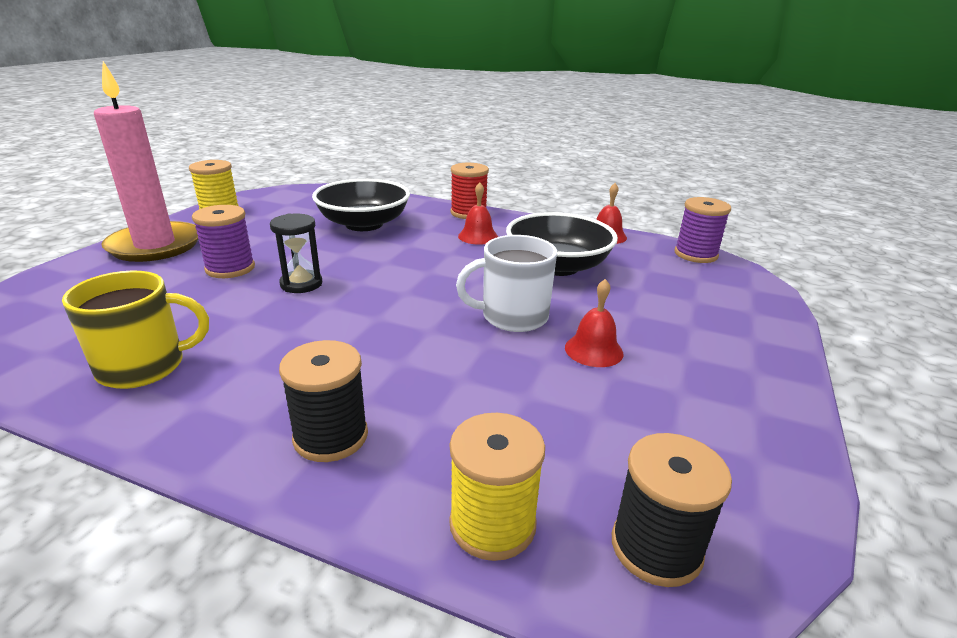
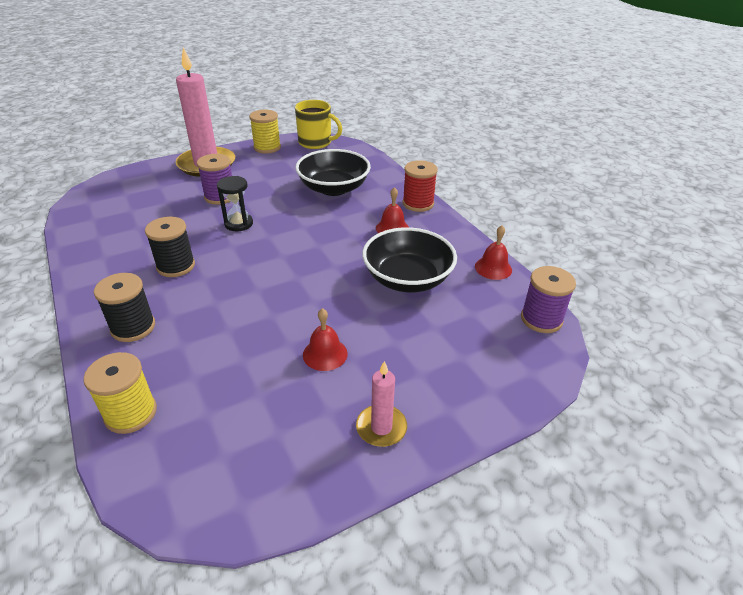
camera: 40 degrees right, 10 degrees up
yellow mug [62,271,209,389] -> yellow mug moved to [295,100,342,149]
white mug [456,235,557,332] -> none
black spool [612,433,732,587] -> black spool moved to [145,217,195,277]
none -> pink candle [356,361,407,447]

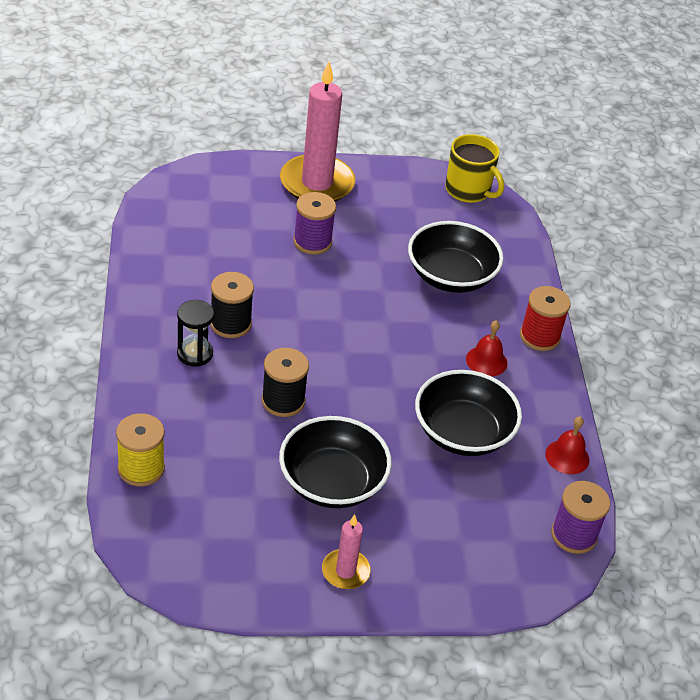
camera: 20 degrees right, 5 degrees up
black spool [94,273,155,342] -> black spool moved to [261,348,309,417]
black hourglass [217,176,253,231] -> black hourglass moved to [177,300,214,366]
yellow spool [249,110,281,153] -> none
red bell [303,308,348,371] -> black bowl [279,416,392,508]

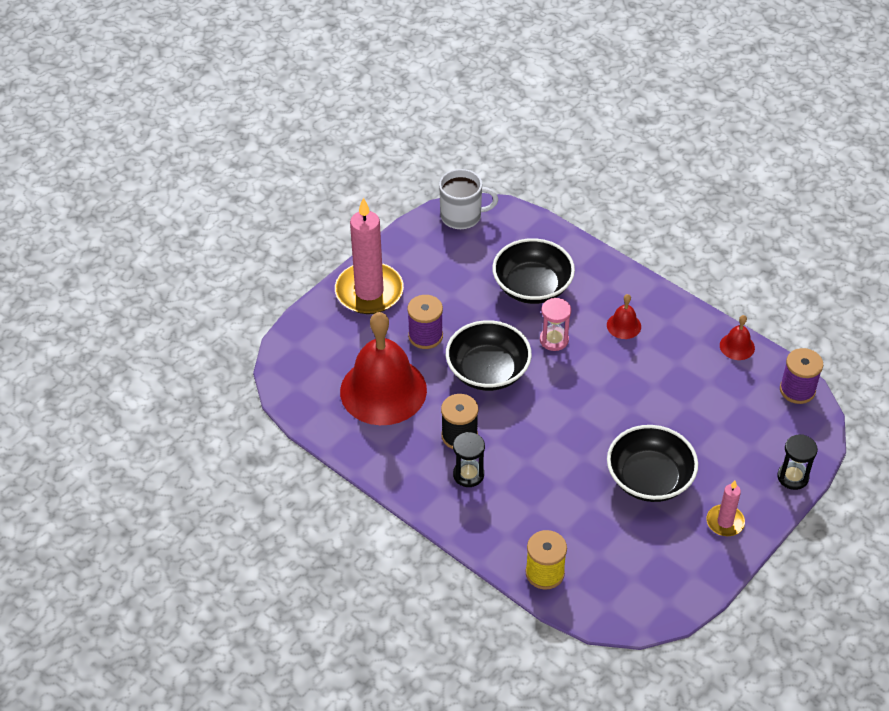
camera: 40 degrees left, 5 degrees up
black spool [261,348,309,417] -> none
black bowl [415,370,522,456] -> black bowl moved to [446,320,532,391]
yellow mug [445,134,504,203] -> white mug [439,169,498,229]
red spool [520,286,571,351] -> none
none -> red bell [340,312,427,425]
none -> pink hourglass [540,298,571,351]
none -> black hourglass [777,434,818,490]

